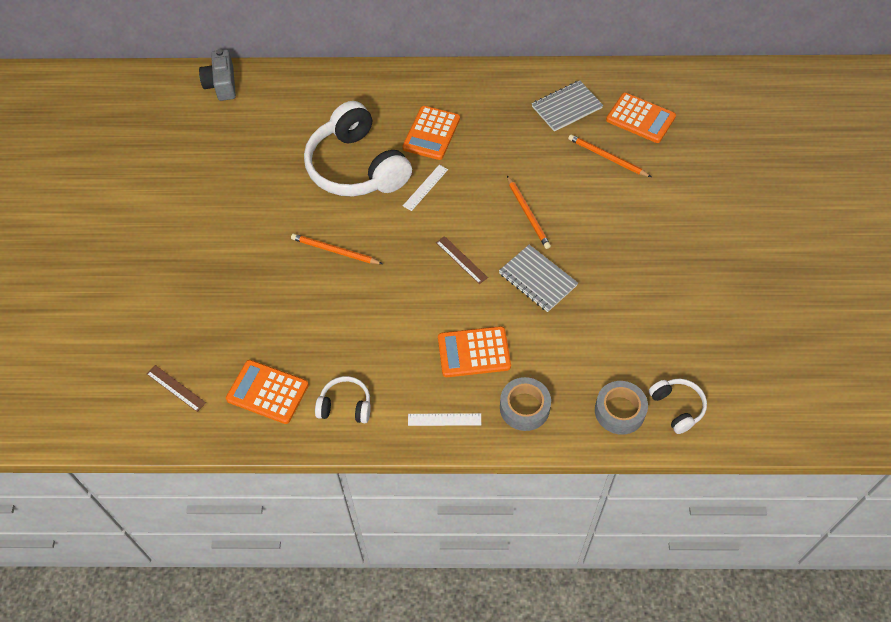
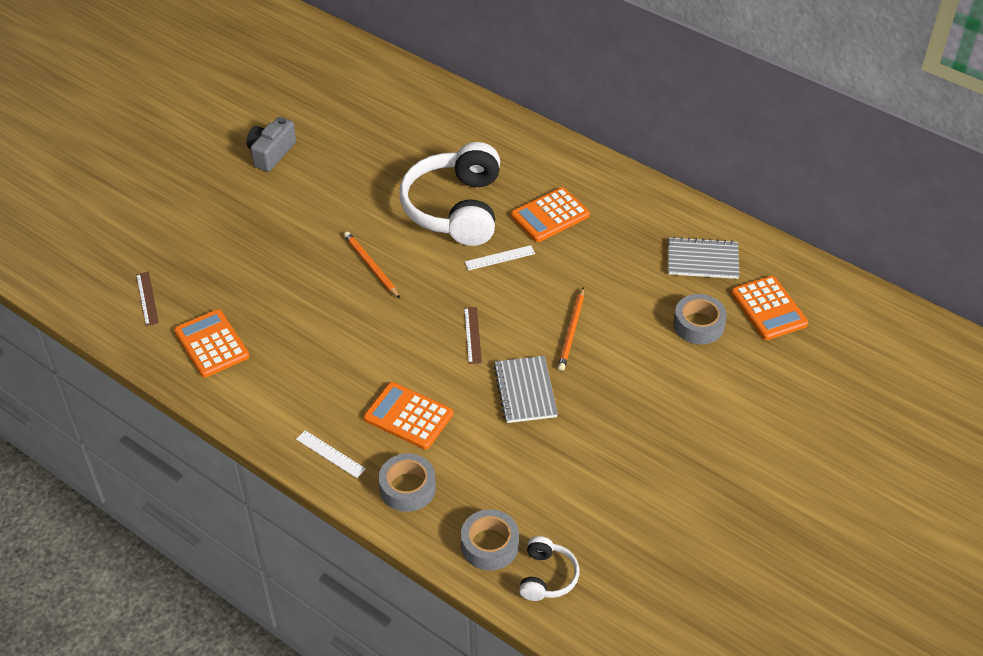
camera: 35 degrees right, 10 degrees down
grey camera [199,49,236,101] -> grey camera moved to [246,117,296,172]
white headphones [315,376,371,423] -> none
orange pencil [568,134,651,177] -> grey tape [673,294,727,344]

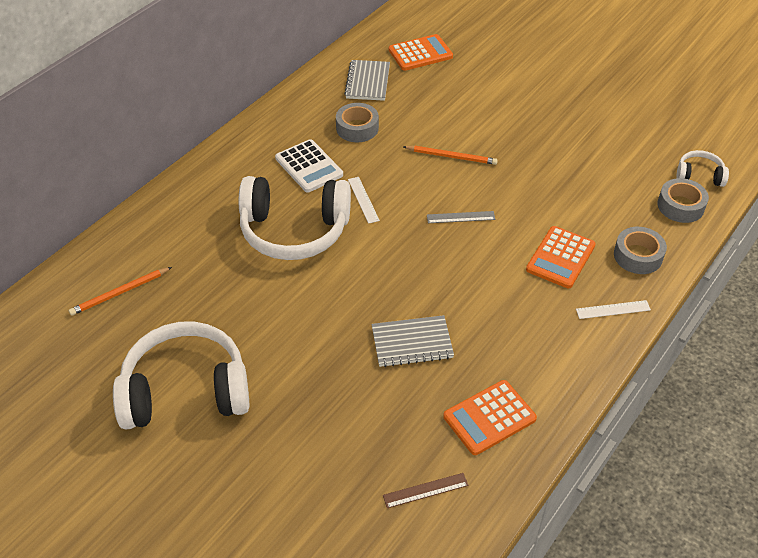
camera: 90 degrees left, 0 degrees up
grey camera [246,117,296,172] -> white headphones [113,321,249,429]
white ruler [296,430,366,478] -> white ruler turned 45 degrees clockwise [576,300,651,319]
orange pencil [344,231,400,299] -> orange pencil moved to [69,267,172,316]
brown ruler [464,307,482,364] -> grey ruler [427,211,495,223]
grey notebook [494,356,558,423] -> grey notebook moved to [371,315,454,367]
orange calculator [511,187,590,242] -> white calculator [275,139,343,193]
grey tape [673,294,727,344] -> grey tape moved to [336,103,379,142]

